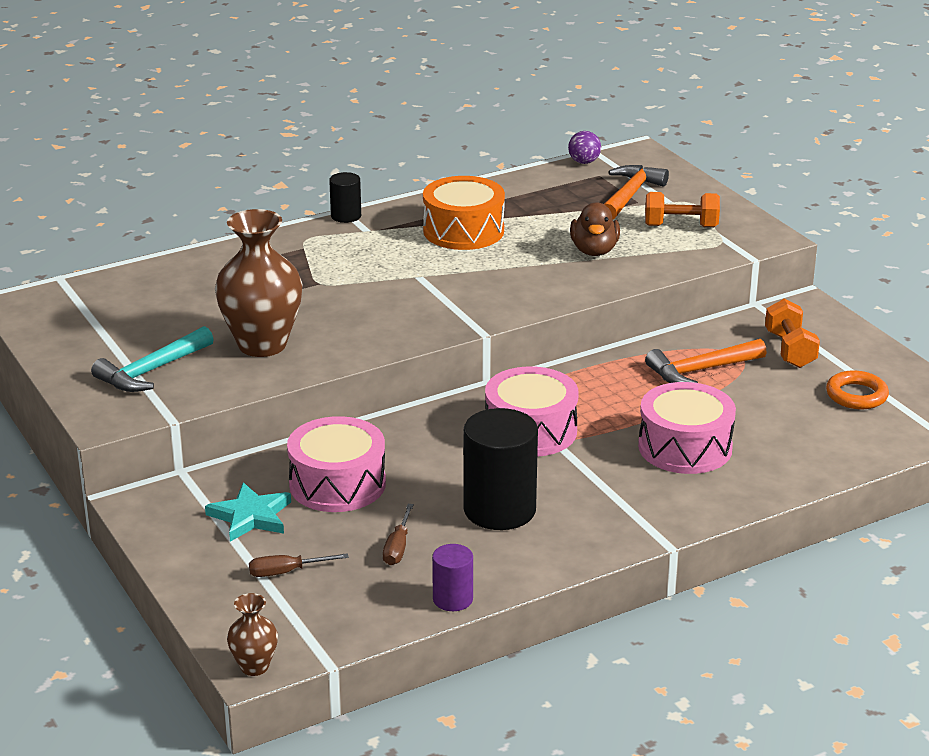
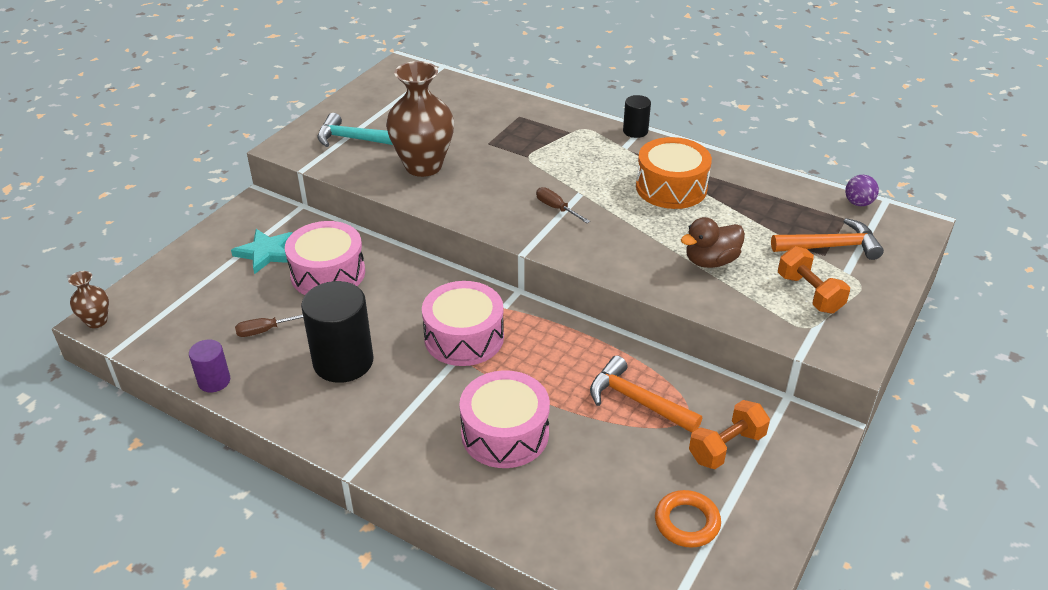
camera: 60 degrees right, 10 degrees up
brown screwdriver [249,553,349,577] -> brown screwdriver moved to [536,187,590,223]

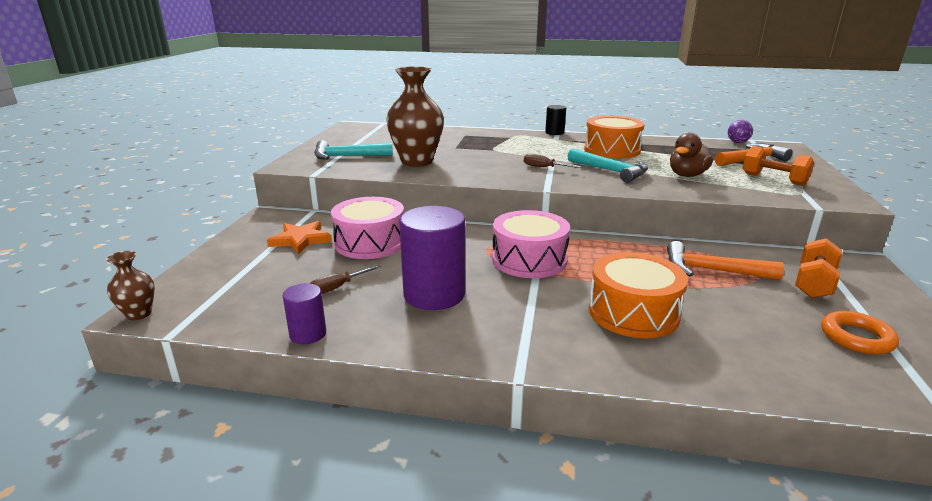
camera: 20 degrees left, 15 degrees down
turquoise star [231,229,293,274] -> orange star [267,221,332,254]
black cylinder [301,281,374,383] -> purple cylinder [399,206,465,310]
pink drum [459,370,550,468] -> orange drum [589,252,688,338]
none -> turquoise hammer [567,148,648,183]

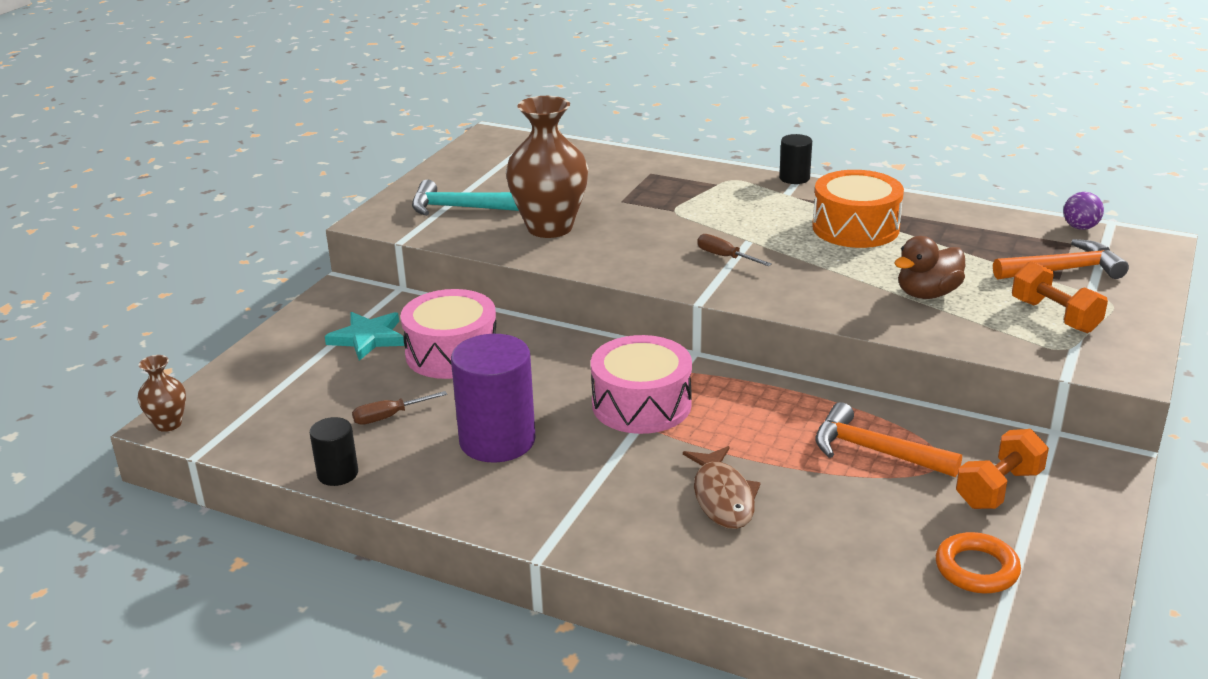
camera: 15 degrees right, 5 degrees up
orange star [267,221,332,254] -> turquoise star [325,312,404,361]
purple cylinder [283,283,326,344] -> black cylinder [310,417,358,486]
turquoise hammer [567,148,648,183] -> none
orange drum [589,252,688,338] -> brown fish [683,446,761,529]

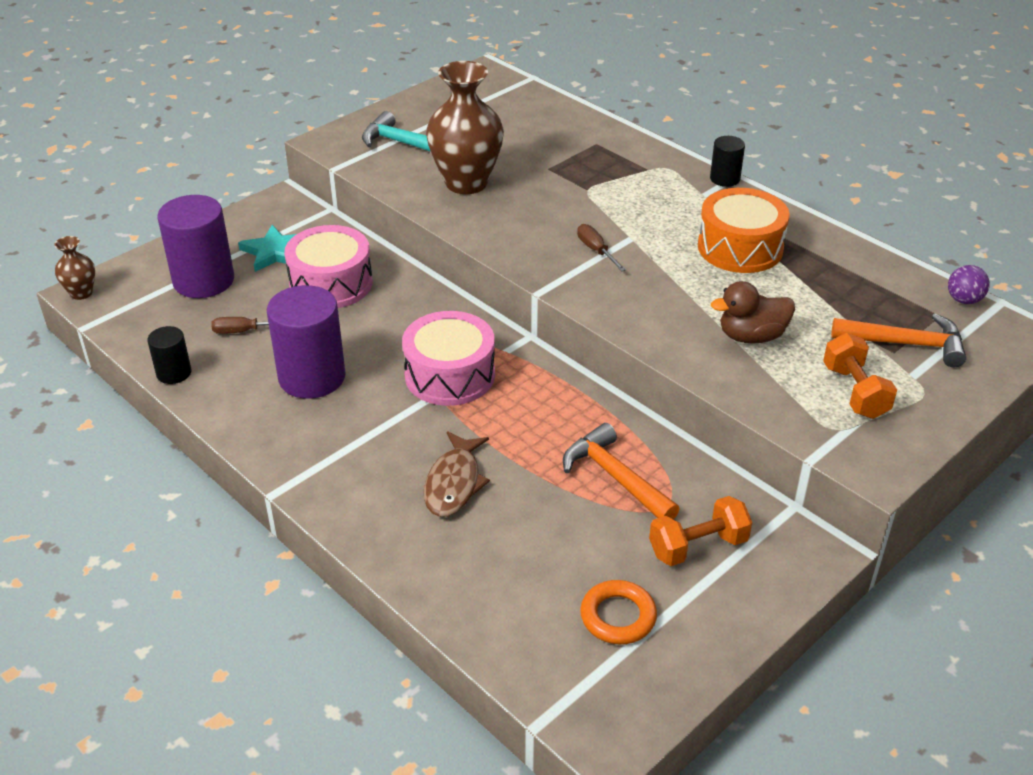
camera: 20 degrees right, 10 degrees up
none -> purple cylinder [157,195,234,298]

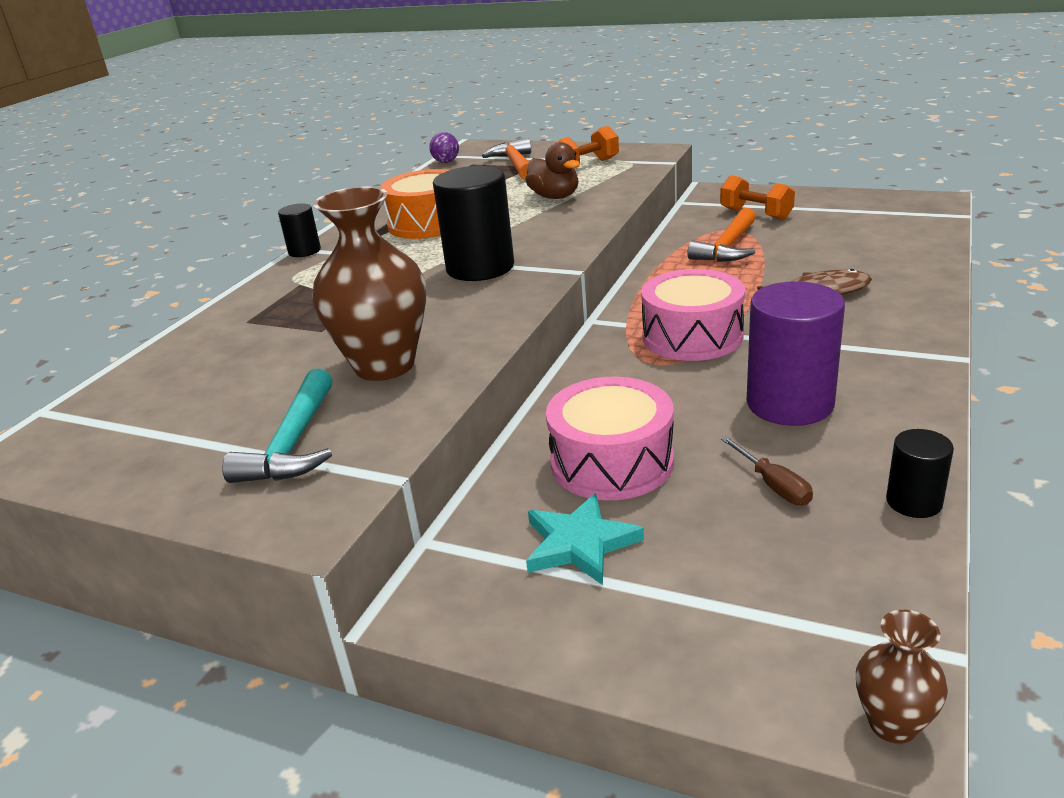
camera: 110 degrees left, 10 degrees down
purple cylinder [157,195,234,298] -> none
brown screwdriver [577,224,626,272] -> black cylinder [433,166,514,281]
orange ring [580,580,657,644] -> none

